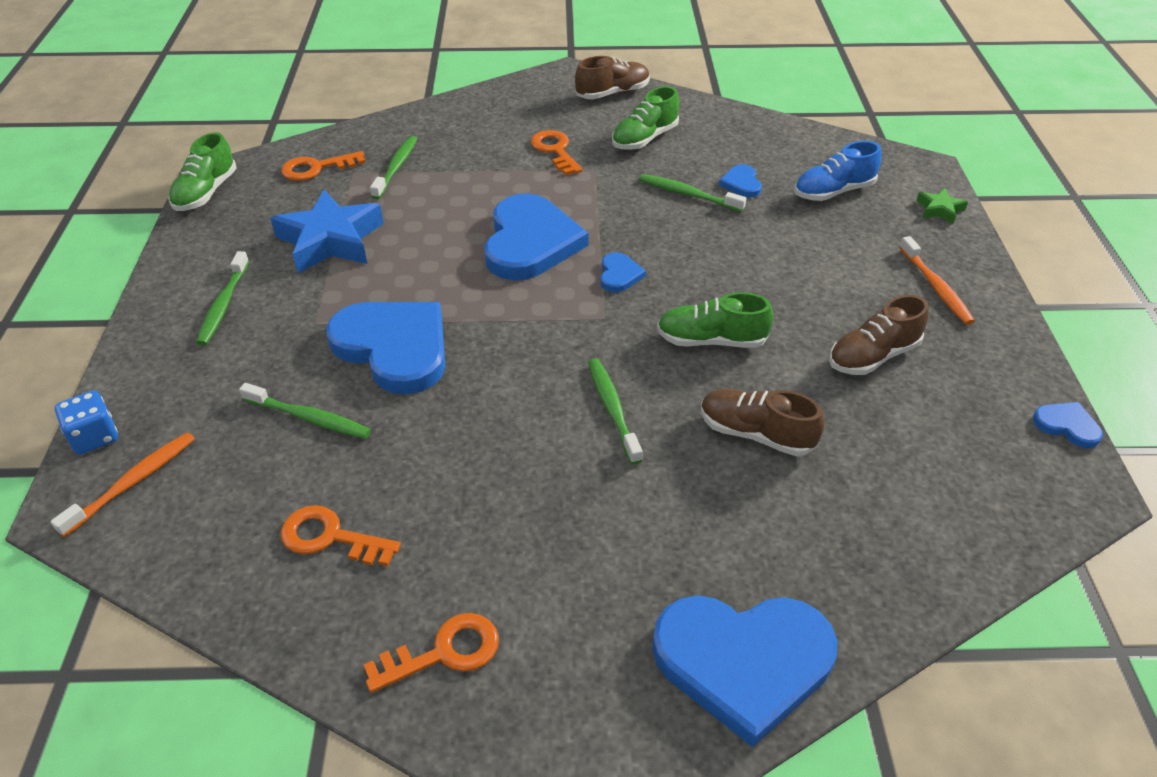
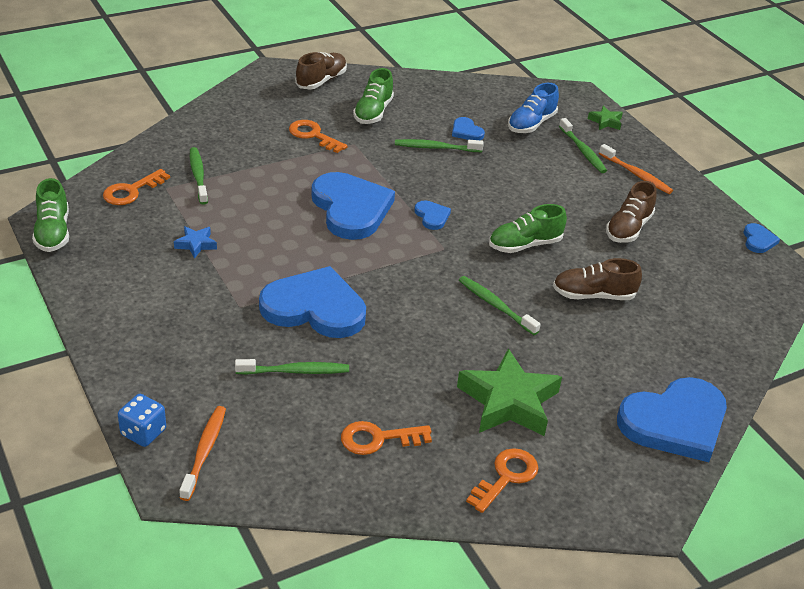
camera: 30 degrees left, 5 degrees down
green toothbrush [196,251,249,345] -> green toothbrush moved to [559,118,607,173]
blue star [270,190,384,273] -> blue star [174,226,217,259], size x0.46
blue heart [1033,402,1103,448] -> blue heart turned 90 degrees clockwise [743,223,780,253]
none -> green star [457,348,562,436]

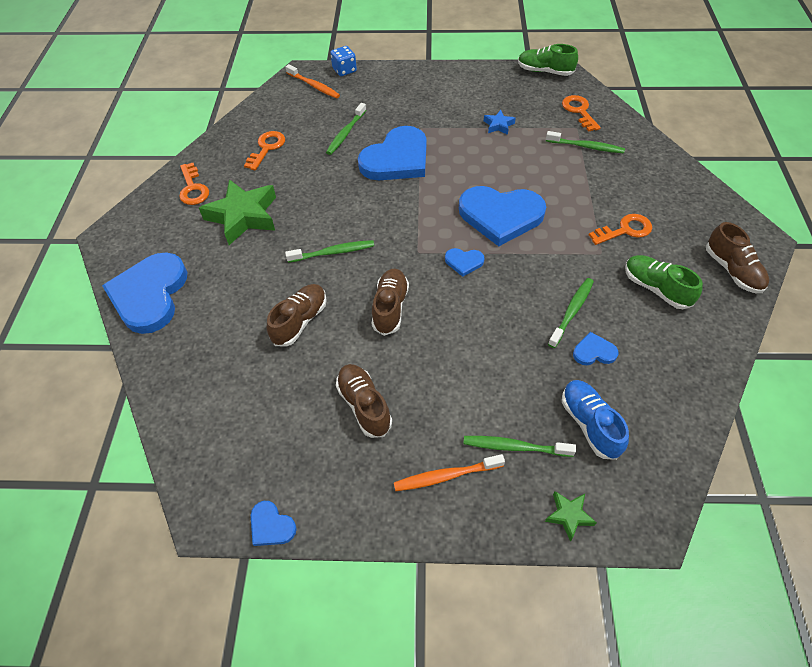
camera: 125 degrees right, 15 degrees up
green shoe [489,204,567,253] -> brown shoe [372,269,409,336]

